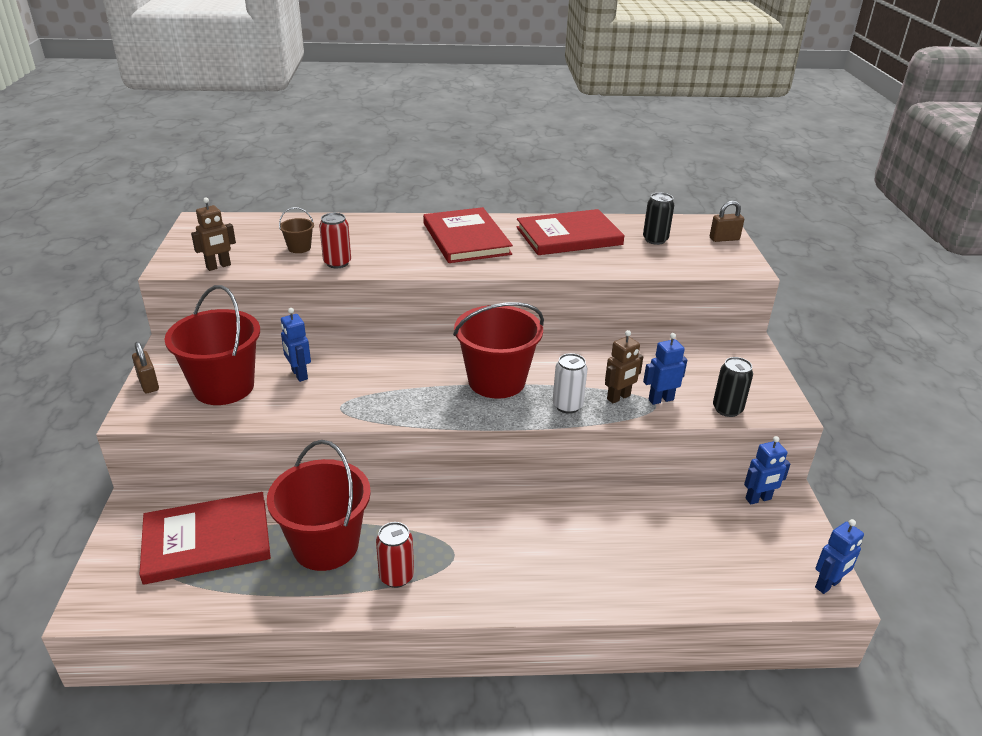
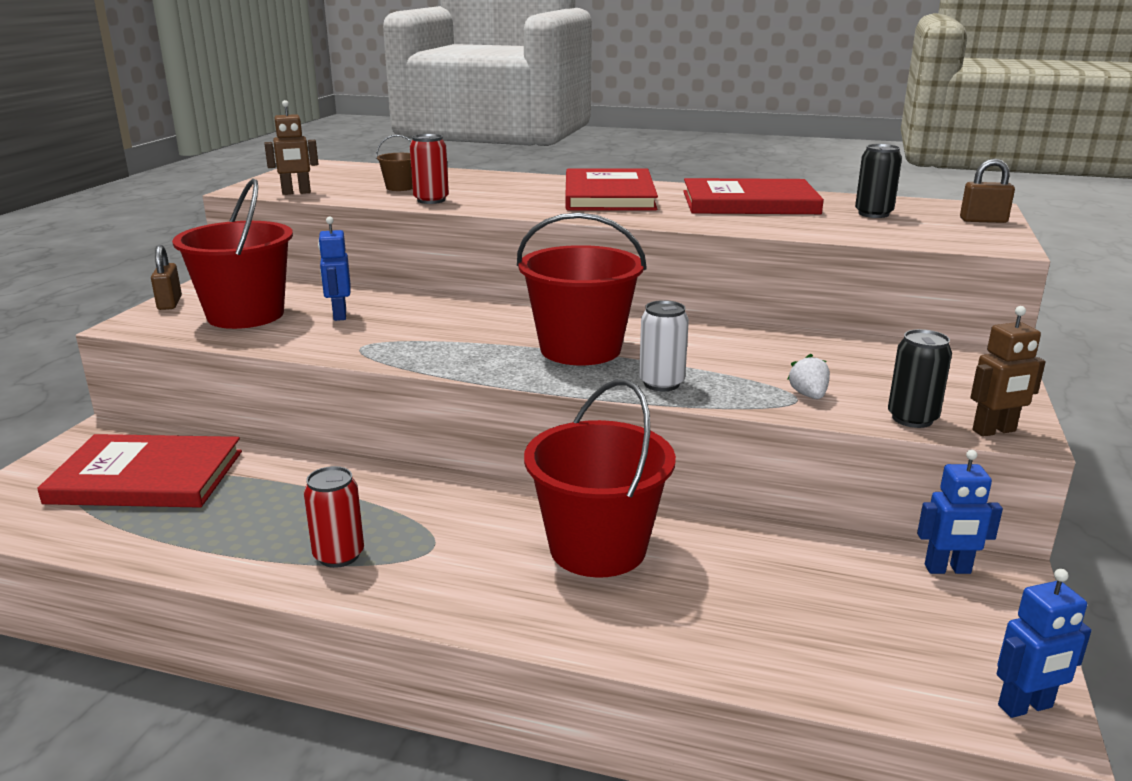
camera: 20 degrees right, 10 degrees down
red bucket [267,440,371,571] -> red bucket moved to [524,379,676,578]
brown robot [605,330,643,404] -> brown robot moved to [970,306,1046,437]
blue robot [643,333,687,405] -> white strawberry [787,354,830,399]

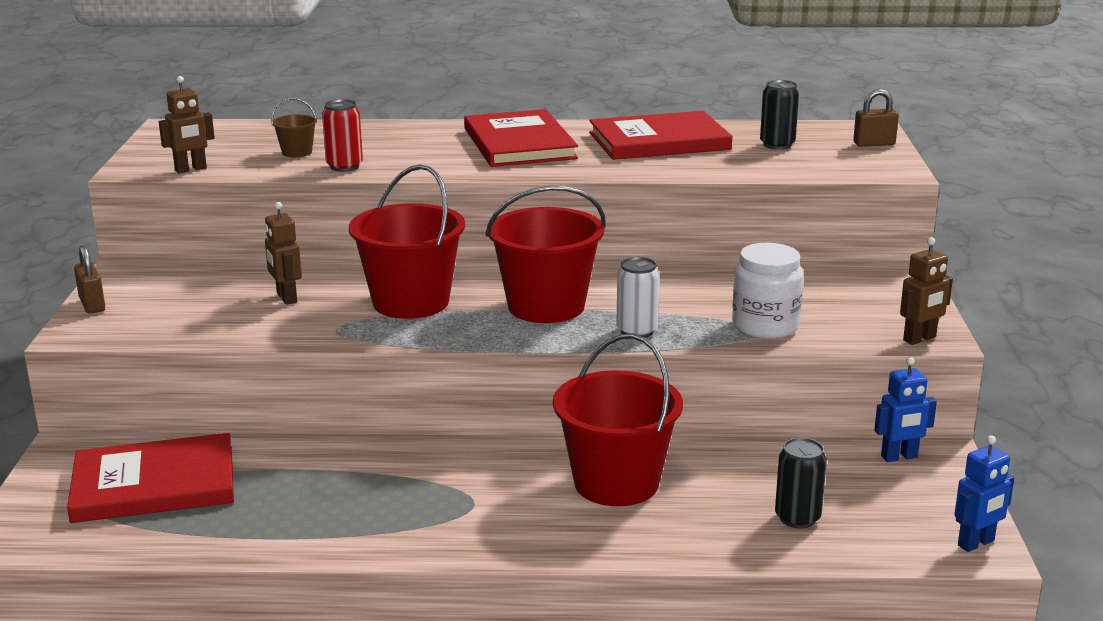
camera: 15 degrees left, 0 degrees up
red bucket [172,178,293,329] -> red bucket moved to [349,164,465,319]
red can [304,466,364,568] -> none
blue robot [318,217,351,321] -> brown robot [265,202,302,305]
white strawberry [787,354,830,399] -> white jar [732,243,803,339]
black can [888,329,952,428] -> black can moved to [775,438,827,529]

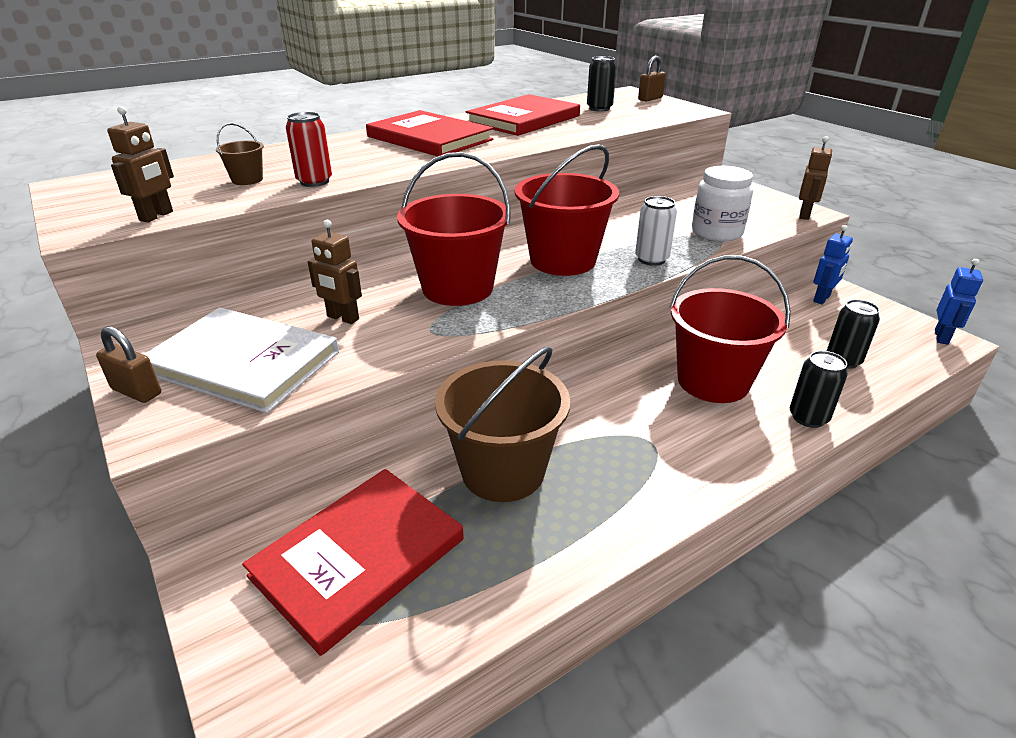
camera: 35 degrees left, 10 degrees up
none -> white book [143,307,339,413]
none -> brown bucket [435,346,570,502]
none -> black can [790,351,848,428]

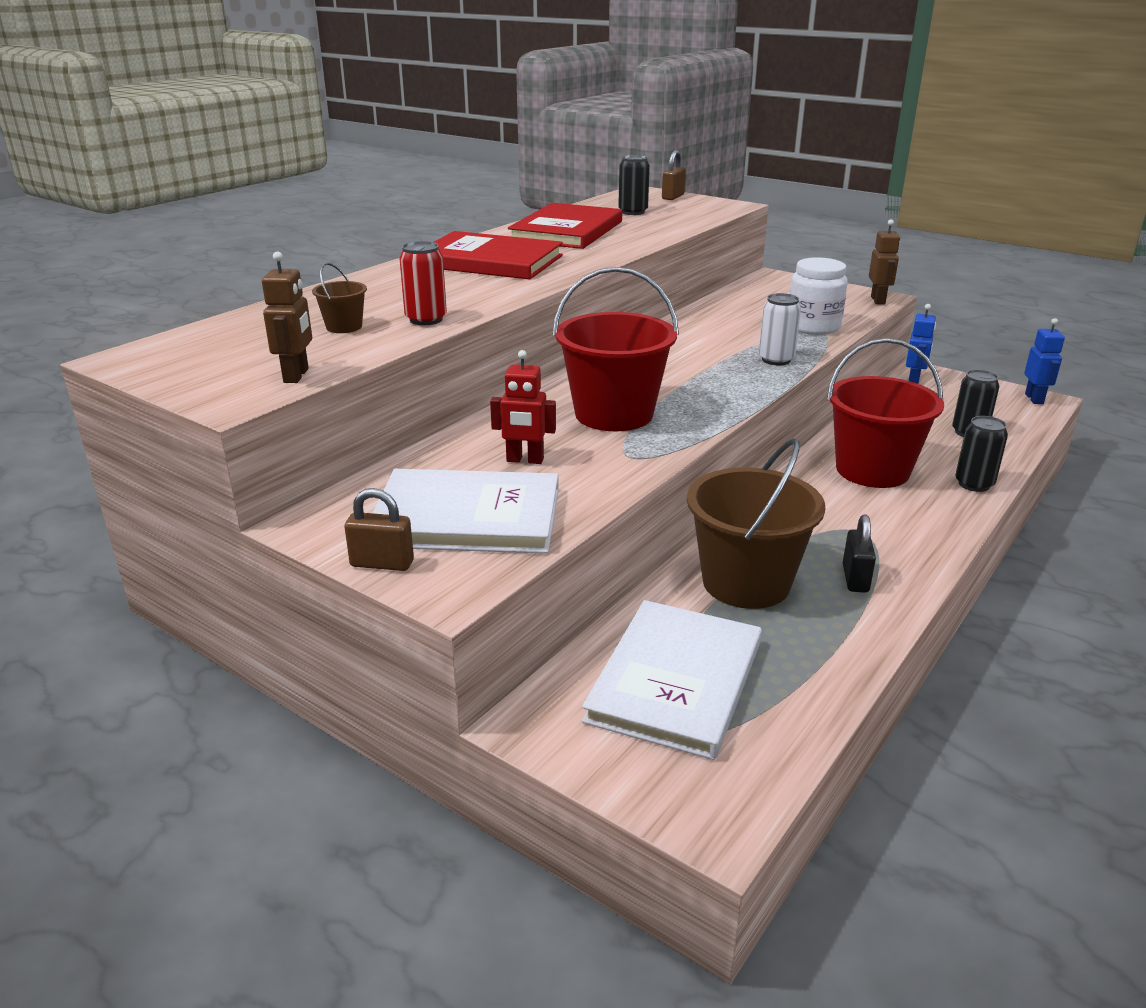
camera: 20 degrees left, 5 degrees down
red book [242,469,464,656] -> white book [582,600,762,760]
brown robot [308,220,362,324] -> red robot [490,350,556,464]
red bucket [515,144,619,276] -> none
none -> black padlock [843,515,876,593]

